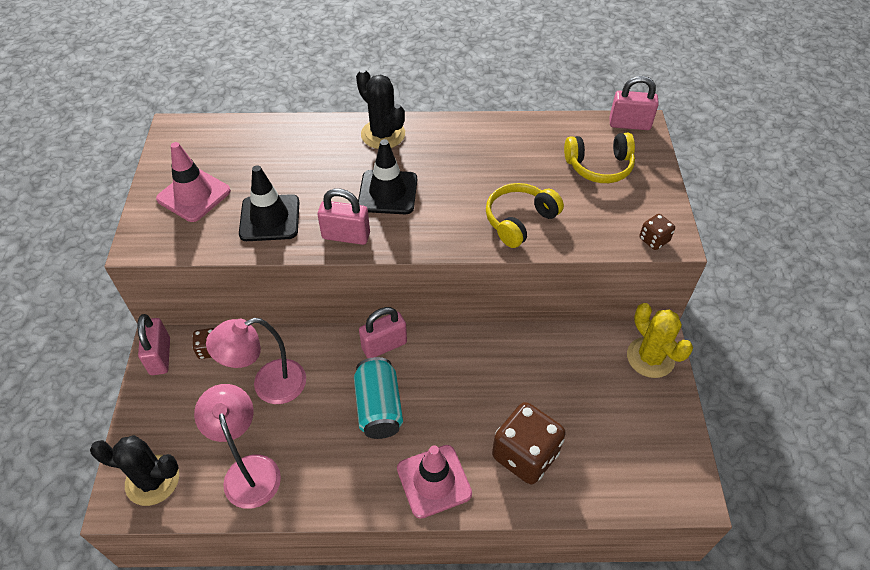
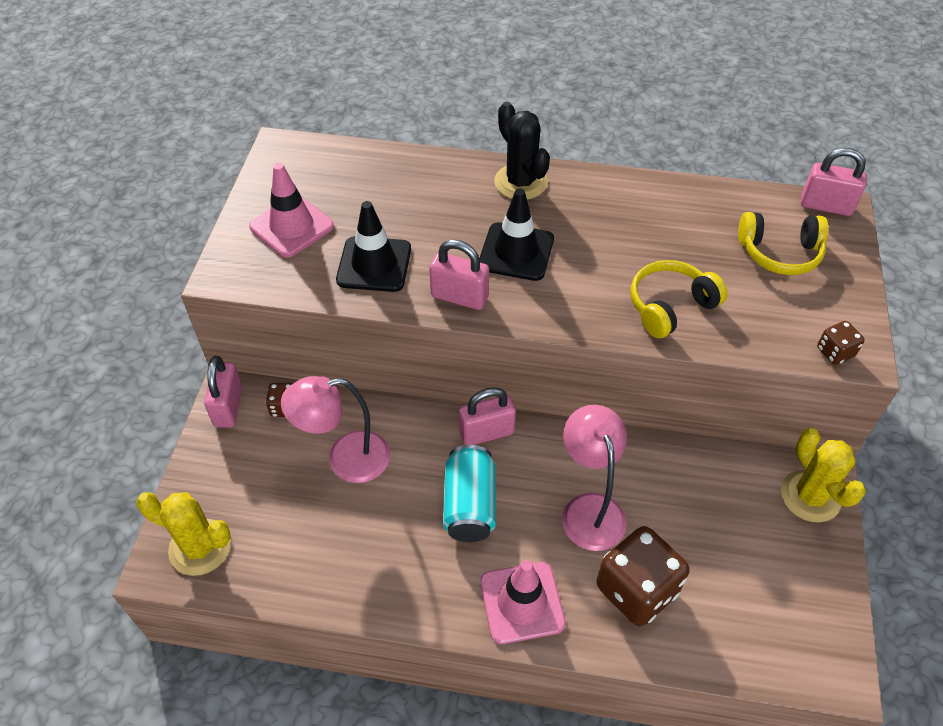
camera: 10 degrees right, 0 degrees up
black cactus [90,435,179,506] -> yellow cactus [136,492,231,576]
pink lamp [194,384,281,509] -> pink lamp moved to [562,405,627,551]

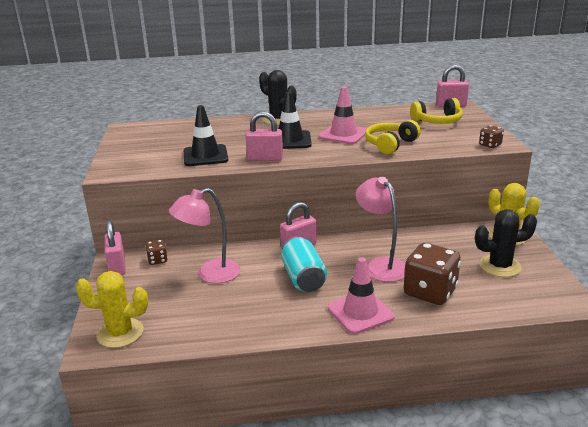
camera: 15 degrees left, 25 degrees down
pink traffic cone [249,163,334,258] -> pink traffic cone moved to [319,87,367,144]
none -> black cactus [475,209,537,277]

